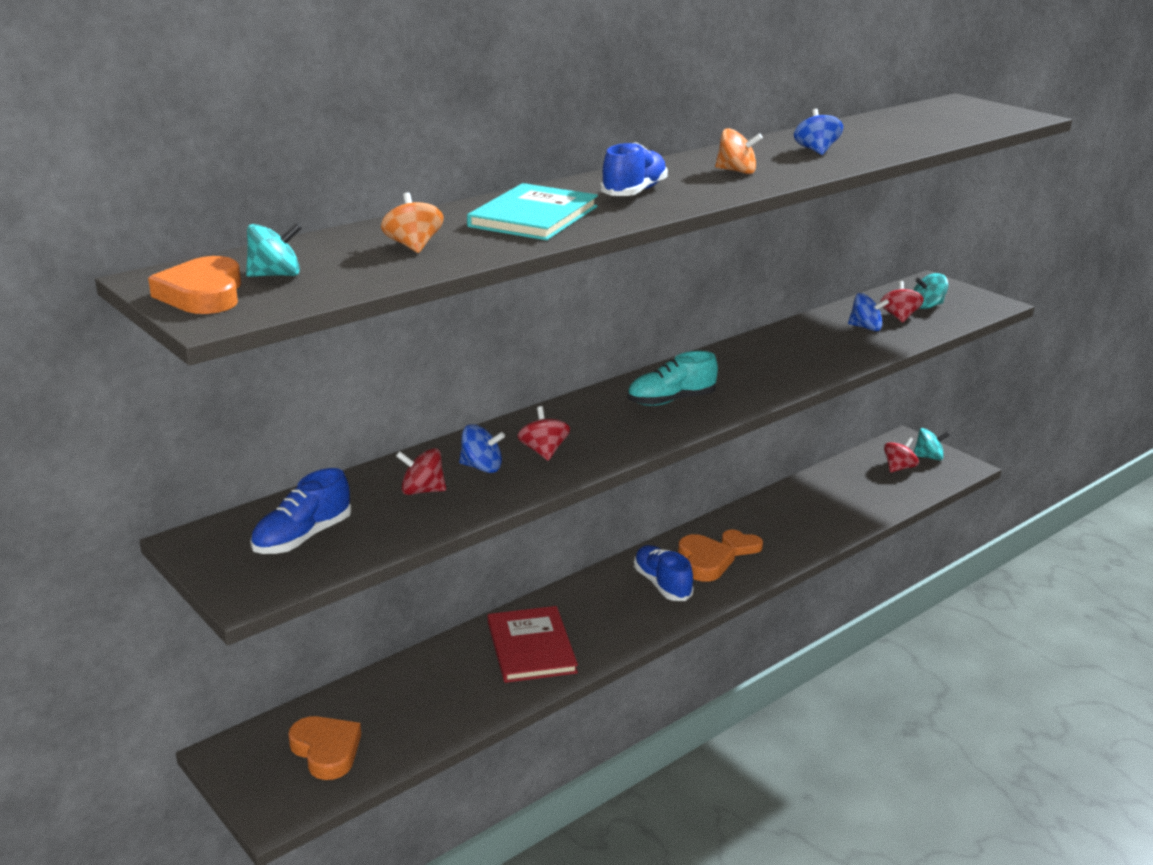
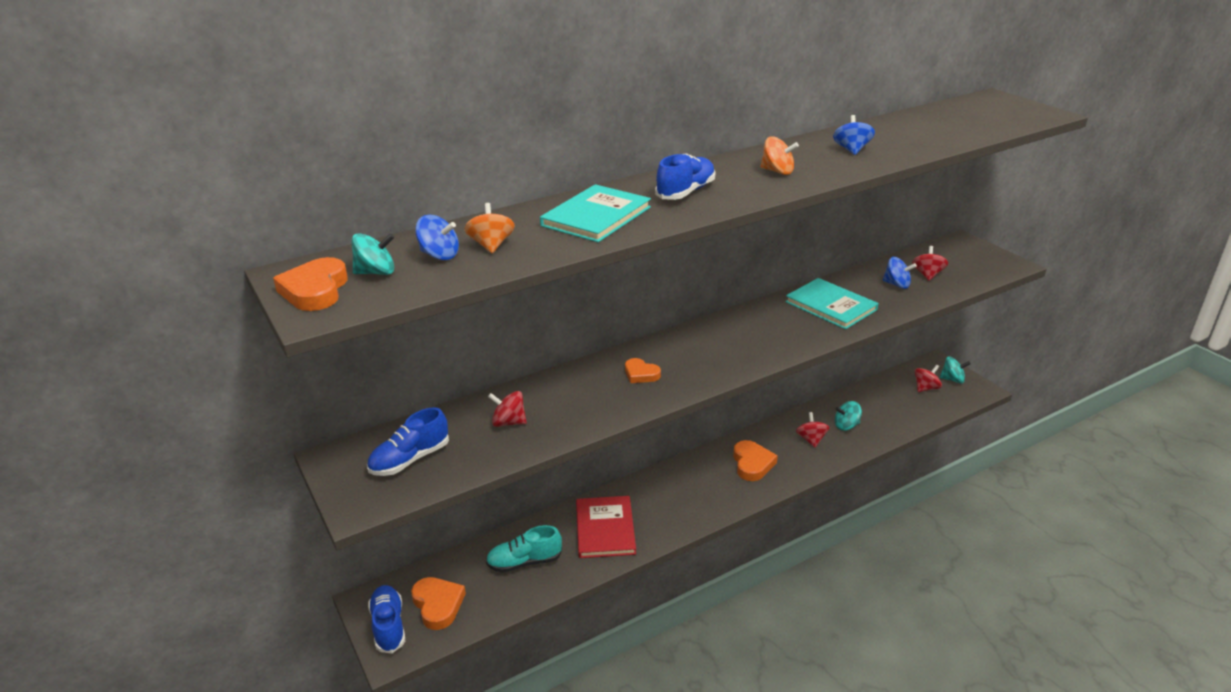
camera: 10 degrees right, 5 degrees up
blue spinning top [459,424,505,473] -> blue spinning top moved to [415,215,459,260]
red spinning top [518,406,570,461] -> red spinning top moved to [796,412,830,448]
turquoise shoe [628,351,718,406] -> turquoise shoe moved to [486,525,562,573]
blue shoe [634,545,694,601] -> blue shoe moved to [368,585,405,653]
orange heart [722,530,763,556] -> orange heart moved to [625,358,661,383]
turquoise spinning top [913,273,948,309] -> turquoise spinning top moved to [835,401,862,431]
none -> turquoise book [785,278,879,329]

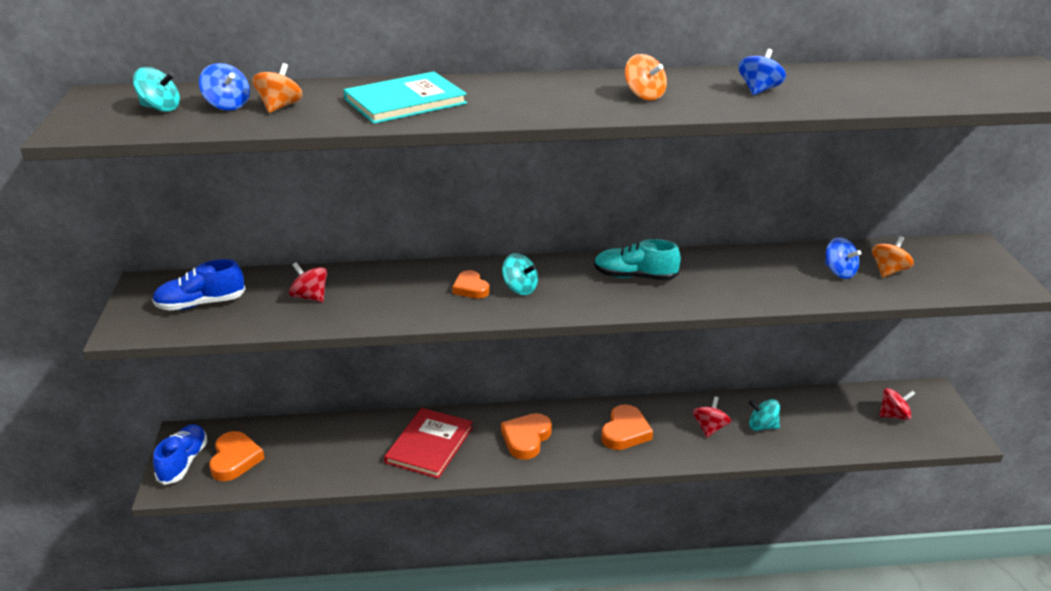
camera: 25 degrees right, 0 degrees up
orange heart [273,257,348,311] -> orange heart moved to [501,413,552,460]
turquoise shoe [486,525,562,573] -> turquoise shoe moved to [594,239,681,281]
blue shoe [655,153,715,200] -> none
turquoise book [785,278,879,329] -> none
red spinning top [912,246,948,281] -> orange spinning top [872,236,914,277]
turquoise spinning top [940,356,971,384] -> turquoise spinning top moved to [502,253,538,295]

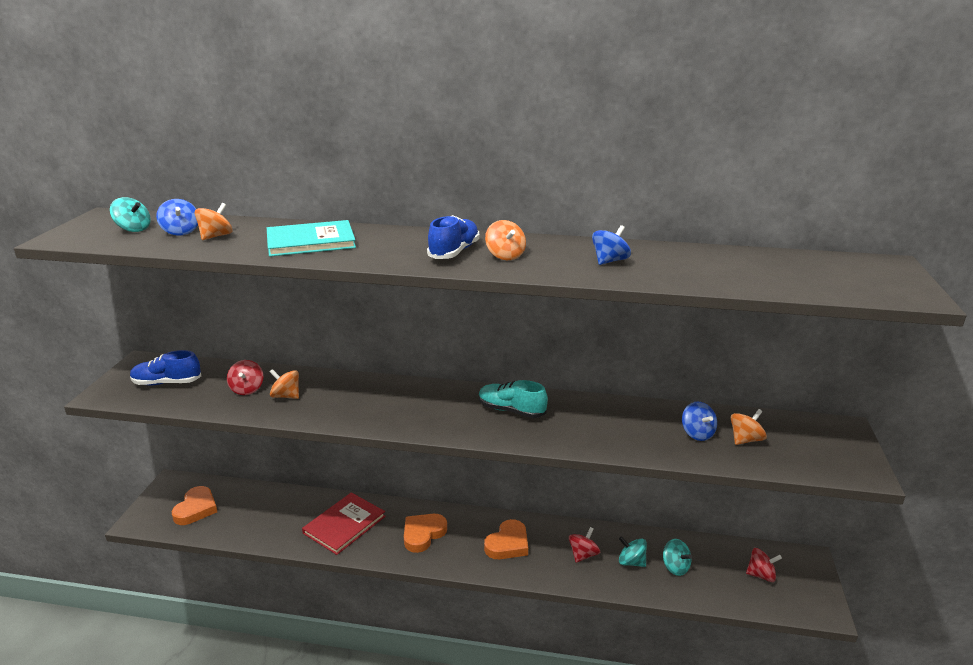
camera: 15 degrees right, 5 degrees down
blue shoe [153,424,207,485] -> blue shoe moved to [427,215,480,259]
red spinning top [289,262,327,302] -> red spinning top turned 150 degrees counterclockwise [227,360,263,395]
orange heart [452,270,490,299] -> none
turquoise spinning top [502,253,538,295] -> turquoise spinning top moved to [663,539,692,576]
none -> orange spinning top [269,369,299,399]

